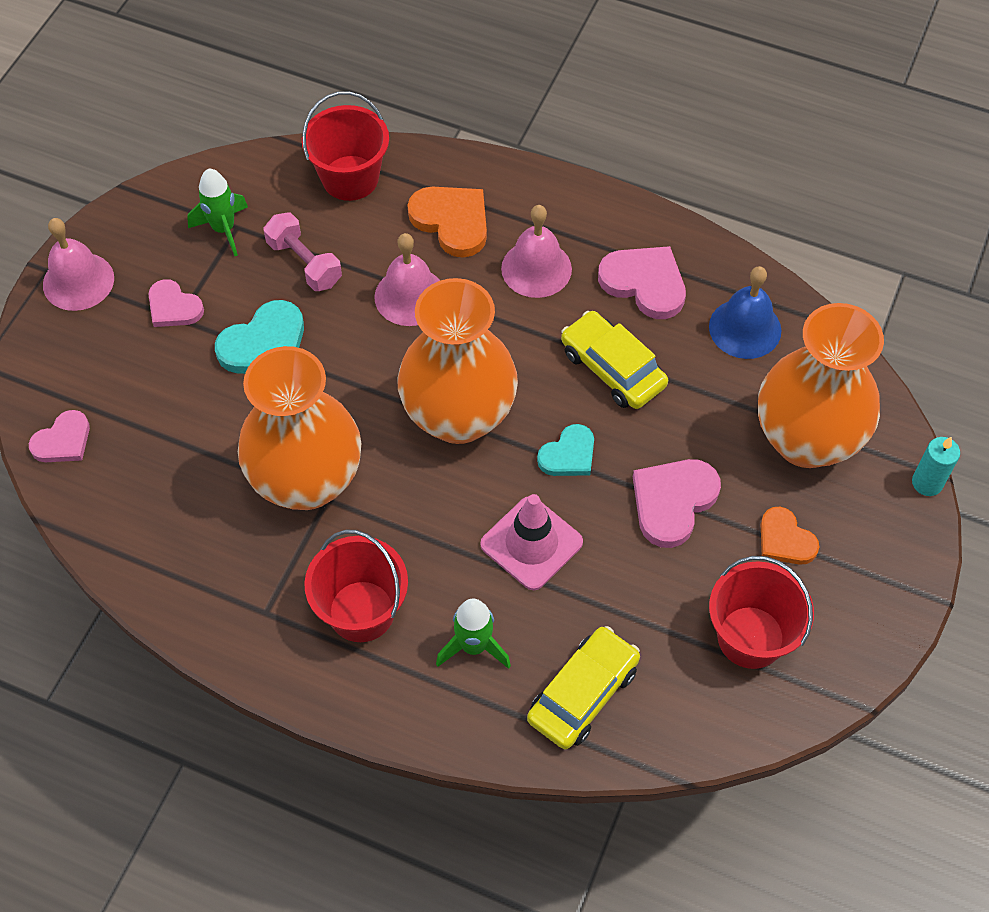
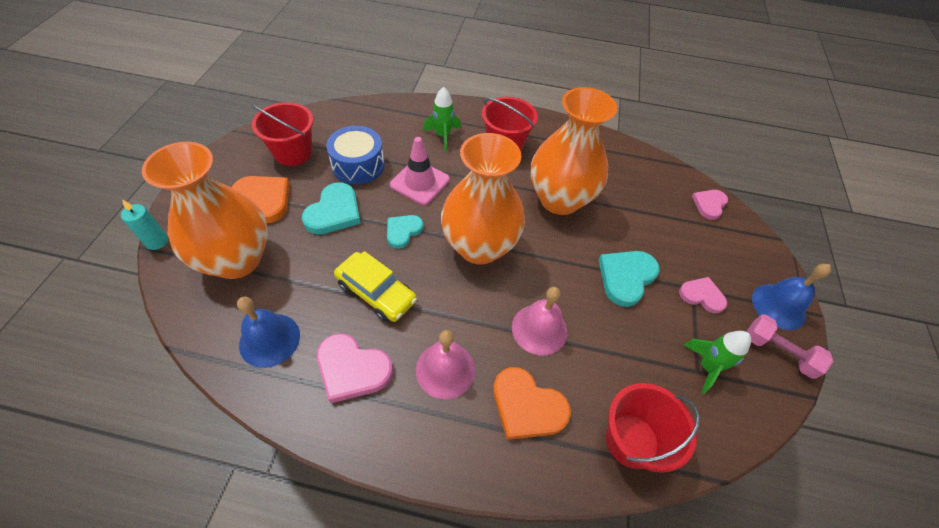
camera: 165 degrees right, 5 degrees down
pink bell [43,218,114,311] -> blue bell [752,264,831,330]
pink dumbbell [264,213,342,291] -> pink dumbbell moved to [746,314,833,379]
yellow car [527,626,640,749] -> none
pink heart [633,459,721,548] -> turquoise heart [302,182,361,235]
orange heart [761,507,819,565] -> orange heart [232,176,290,223], size x1.54
none -> blue drum [326,126,385,184]

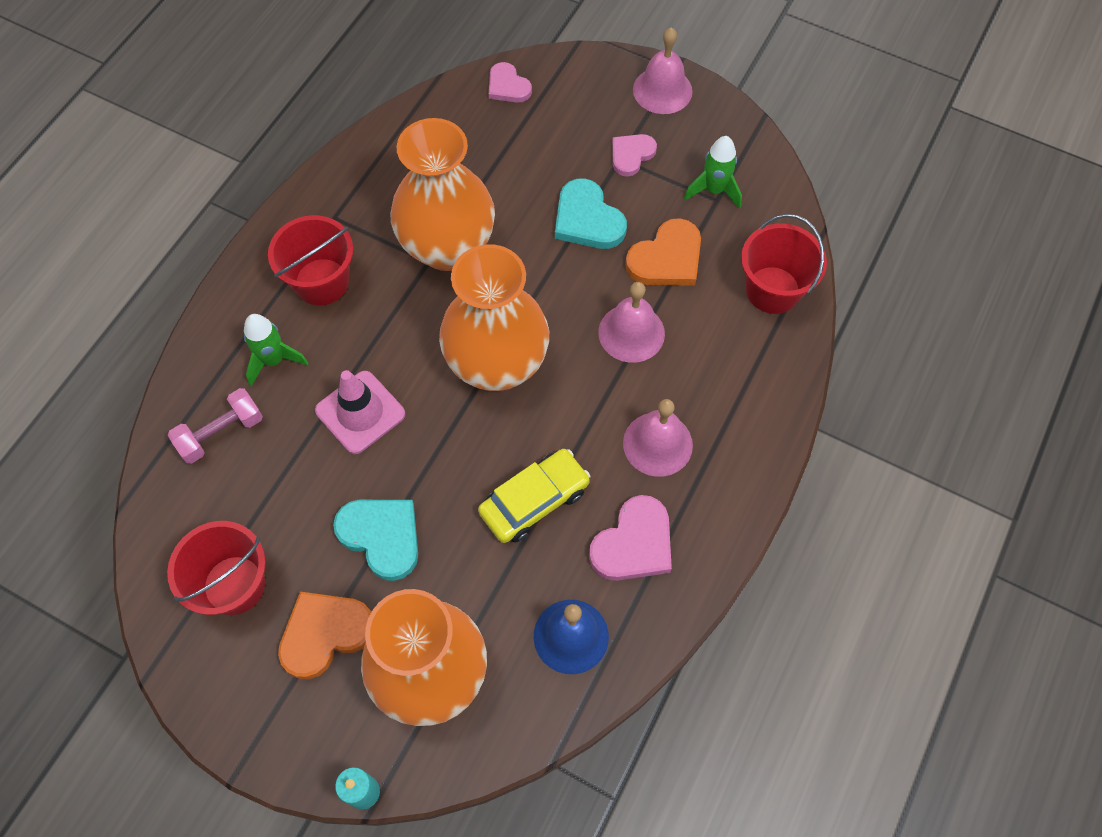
camera: 70 degrees left, 10 degrees up
blue drum [326,126,385,184] -> none
turquoise heart [387,215,423,249] -> none
orange heart [493,367,571,440] -> orange heart moved to [625,218,701,286]
pink dumbbell [746,314,833,379] -> pink dumbbell moved to [168,388,263,464]
blue bell [752,264,831,330] -> pink bell [633,28,693,114]

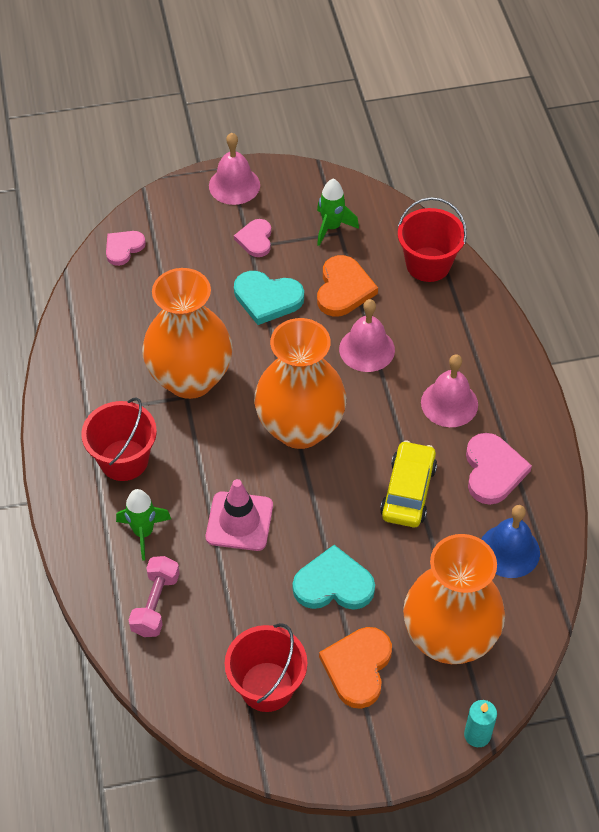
camera: 40 degrees left, 10 degrees down
pink heart [489,62,532,103] -> pink heart turned 120 degrees clockwise [106,231,146,266]

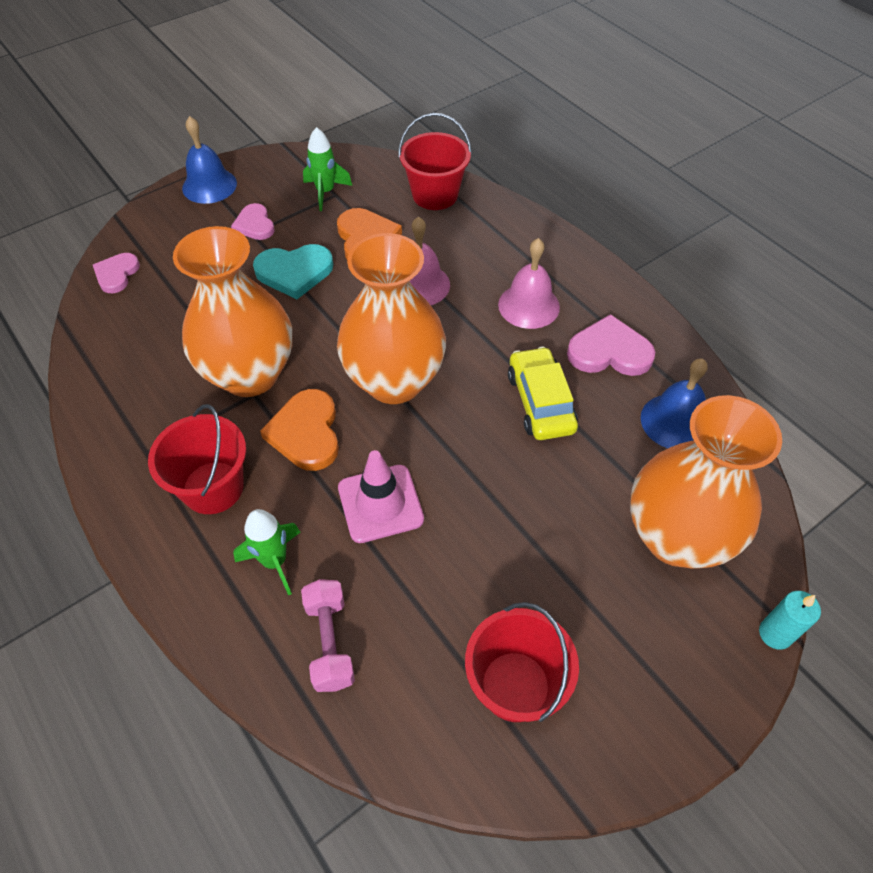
camera: 25 degrees left, 0 degrees up
pink bell [209,133,260,205] -> blue bell [182,116,237,204]
turquoise heart [293,545,375,610] -> none
orange heart [319,627,392,709] -> orange heart moved to [260,389,339,471]
pink heart [466,433,532,505] -> pink heart turned 60 degrees counterclockwise [567,314,655,376]

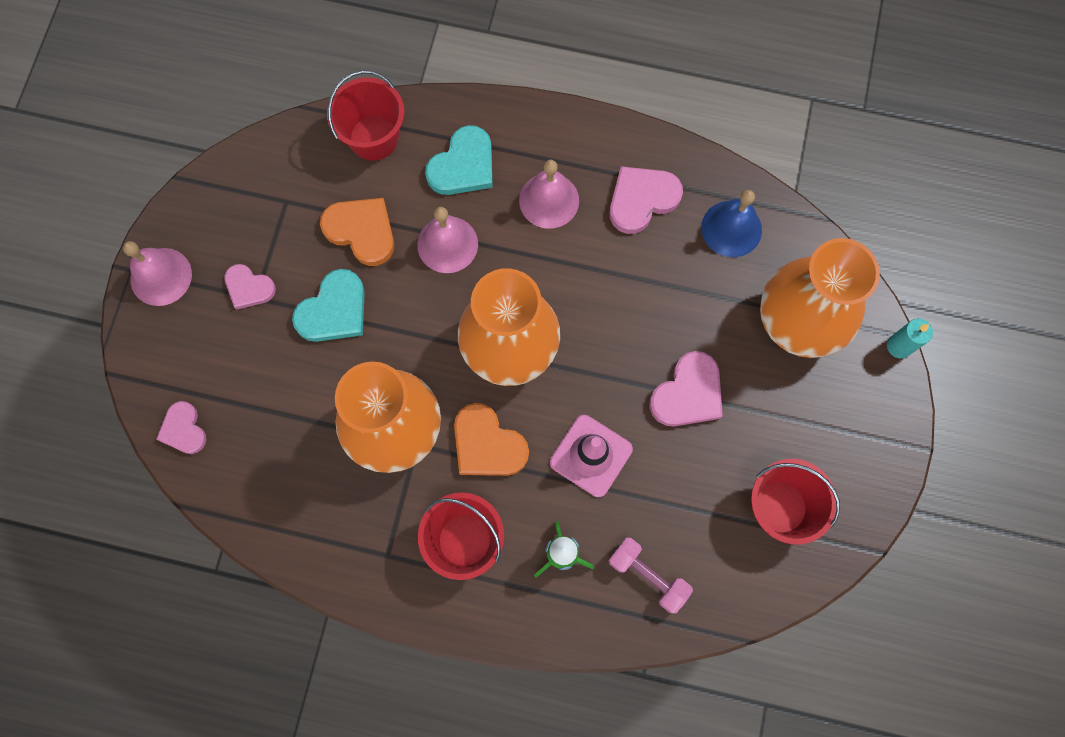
camera: 40 degrees left, 20 degrees up
blue bell [182,116,237,204] -> pink bell [123,241,192,306]
green rocket [303,127,352,211] -> none
yellow car [508,347,578,440] -> none
none -> turquoise heart [425,125,493,195]
none -> pink heart [649,351,723,427]

